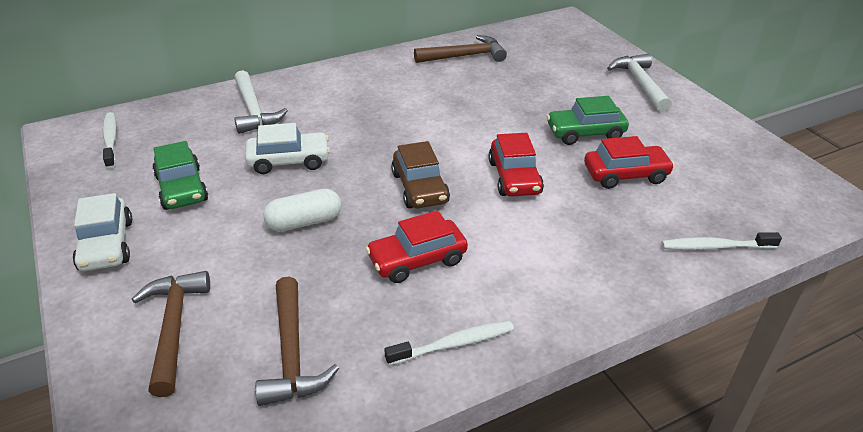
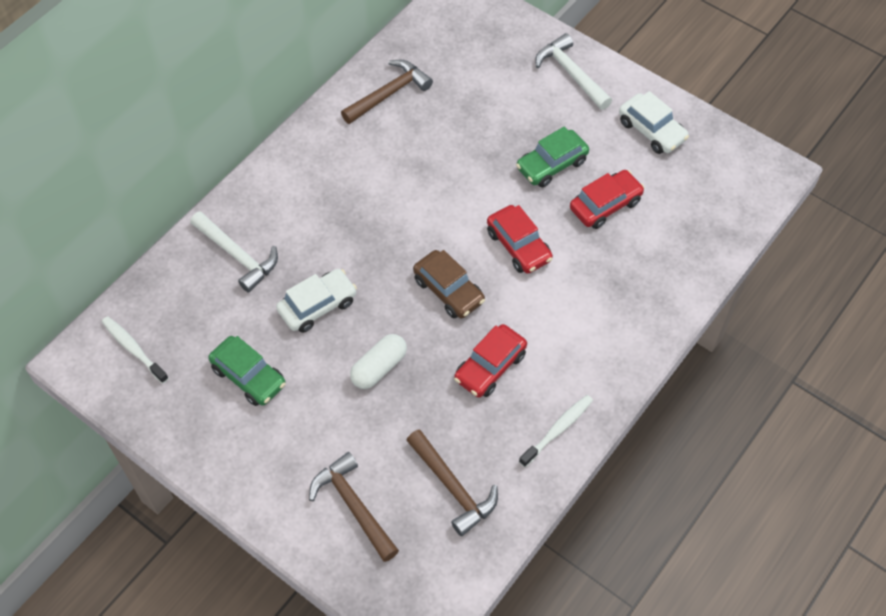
camera: 25 degrees left, 20 degrees up
white car [73,193,132,271] -> white car moved to [619,91,689,154]
white toothbrush [662,232,782,250] -> none

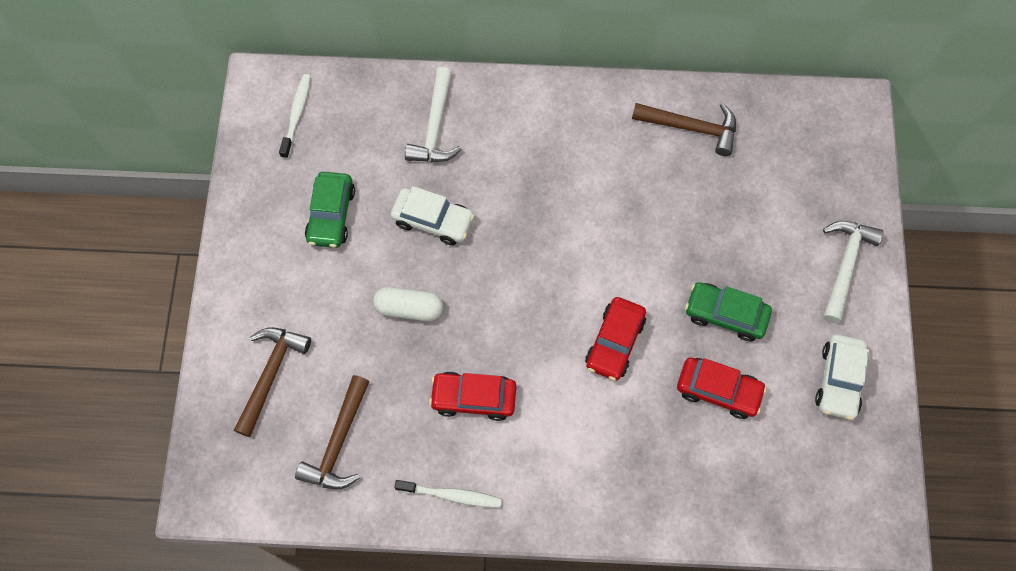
camera: 55 degrees right, 10 degrees up
brown car [413,250,485,319] -> none

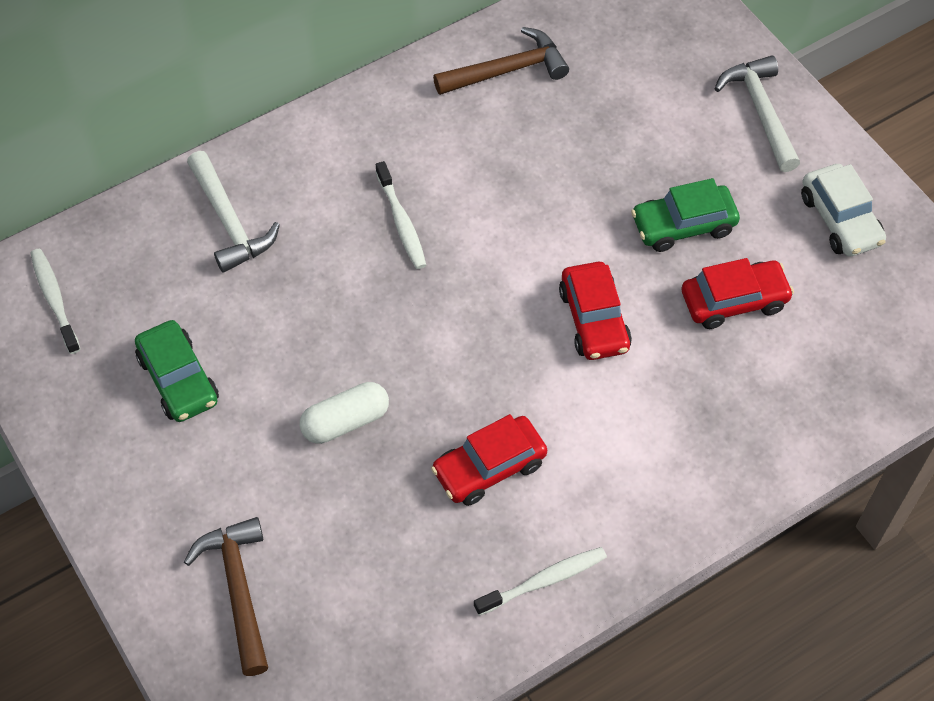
camera: 35 degrees left, 10 degrees down
brown hammer [295,375,369,489] -> none
white car [391,186,475,245] -> none
none -> white toothbrush [376,161,426,269]

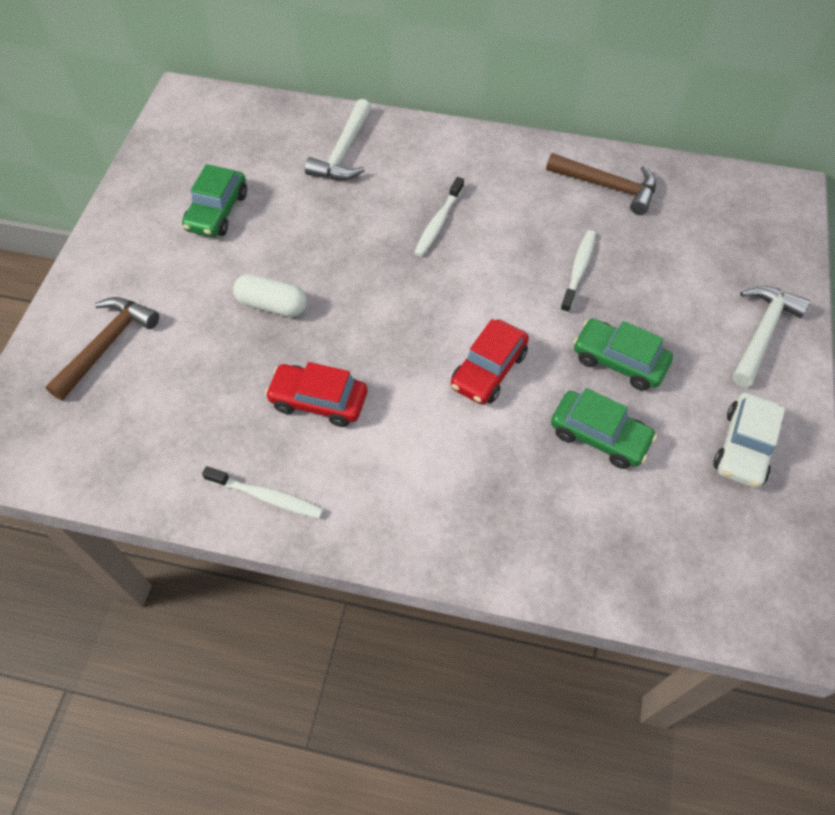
camera: 45 degrees right, 0 degrees up
white toothbrush [30,249,81,354] -> white toothbrush moved to [560,230,596,313]
red car [682,258,794,329] -> green car [551,388,657,469]

